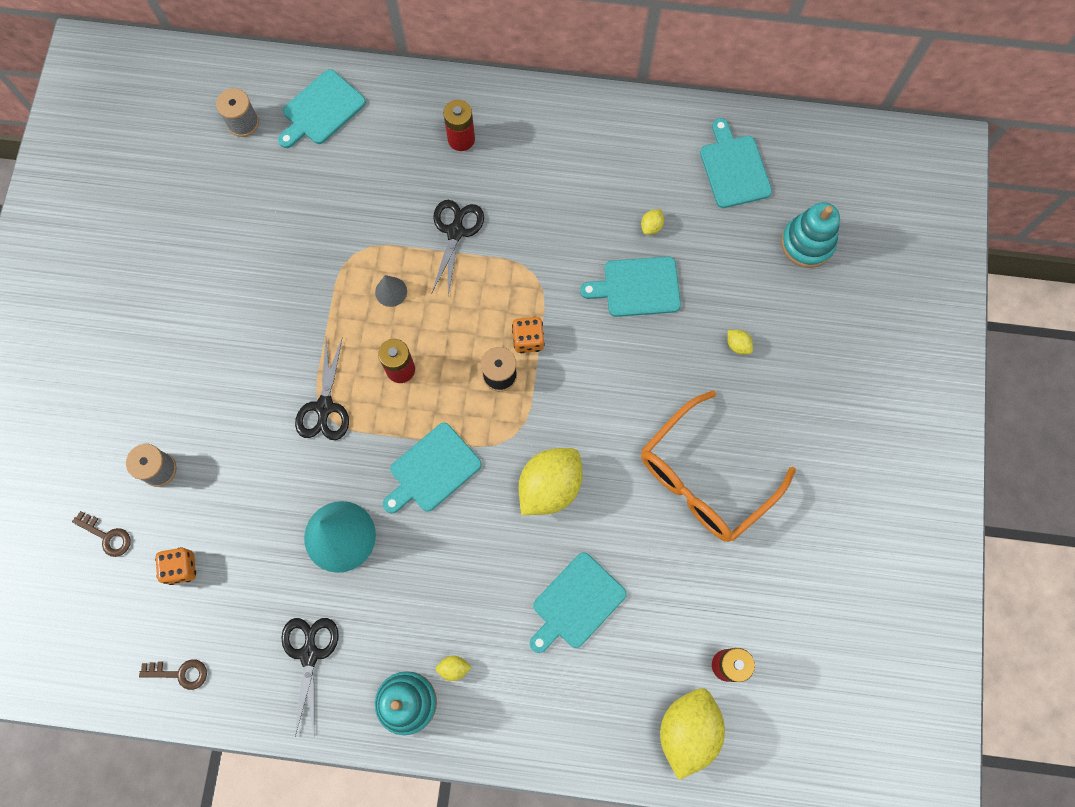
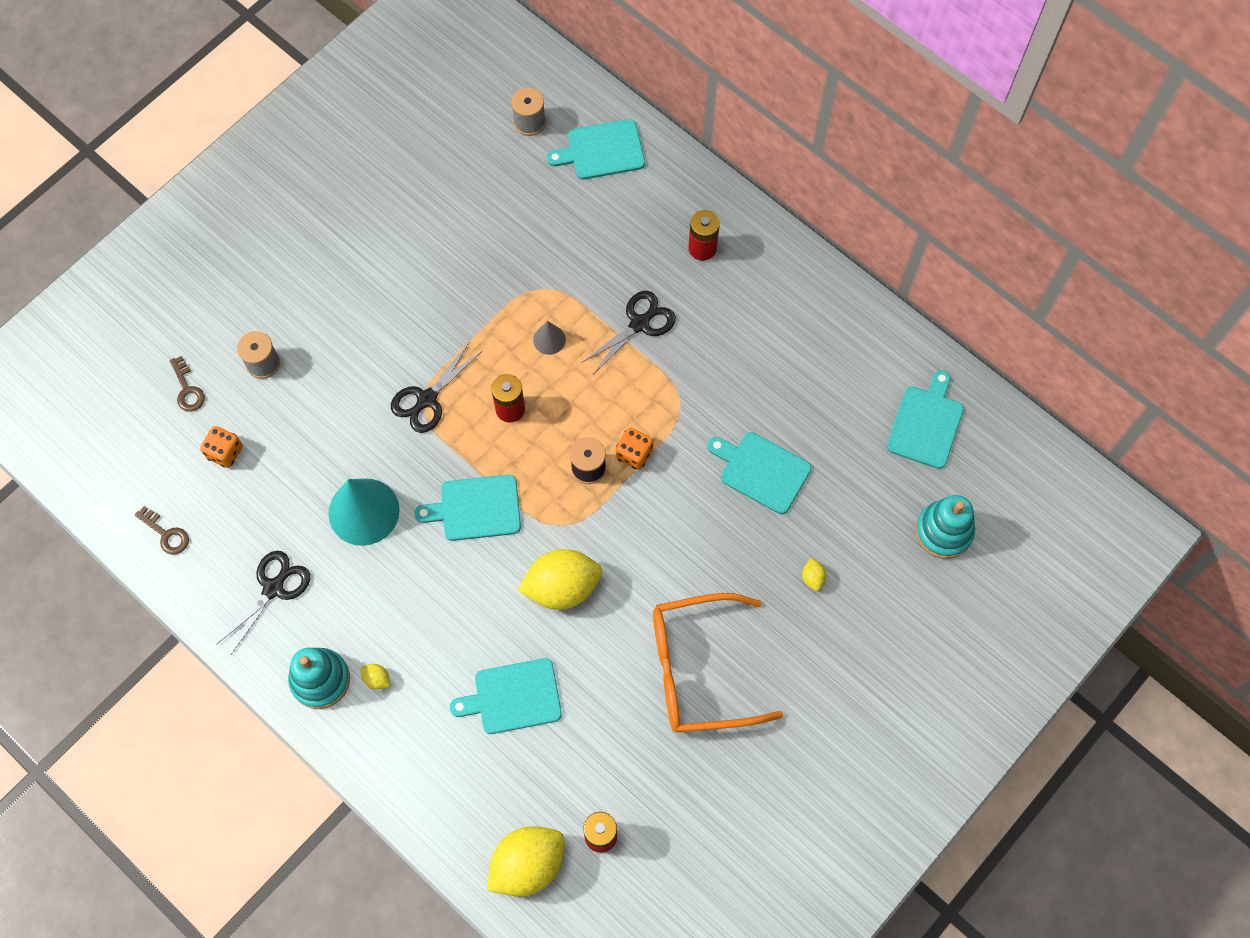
camera: 35 degrees right, 5 degrees down
yellow lemon [641,209,664,235] -> none

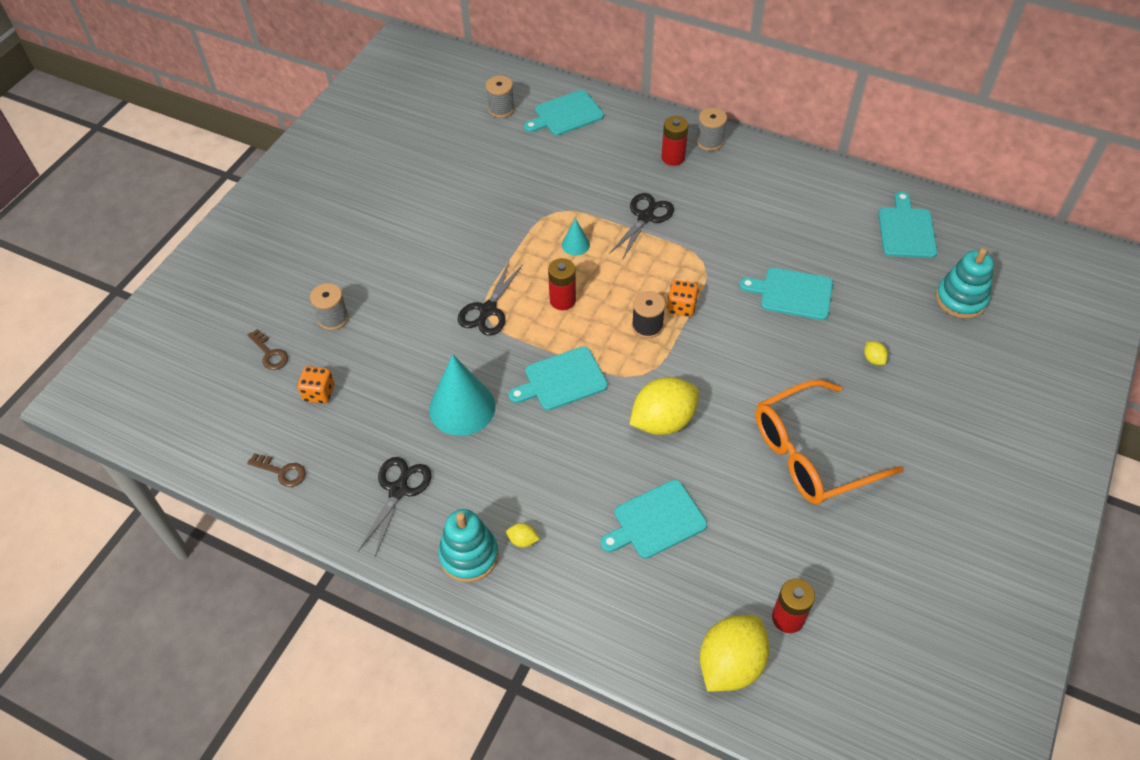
camera: 15 degrees left, 15 degrees down
grey cone [533,321,566,355] -> turquoise cone [562,218,590,255]
none -> grey spool [696,108,727,151]

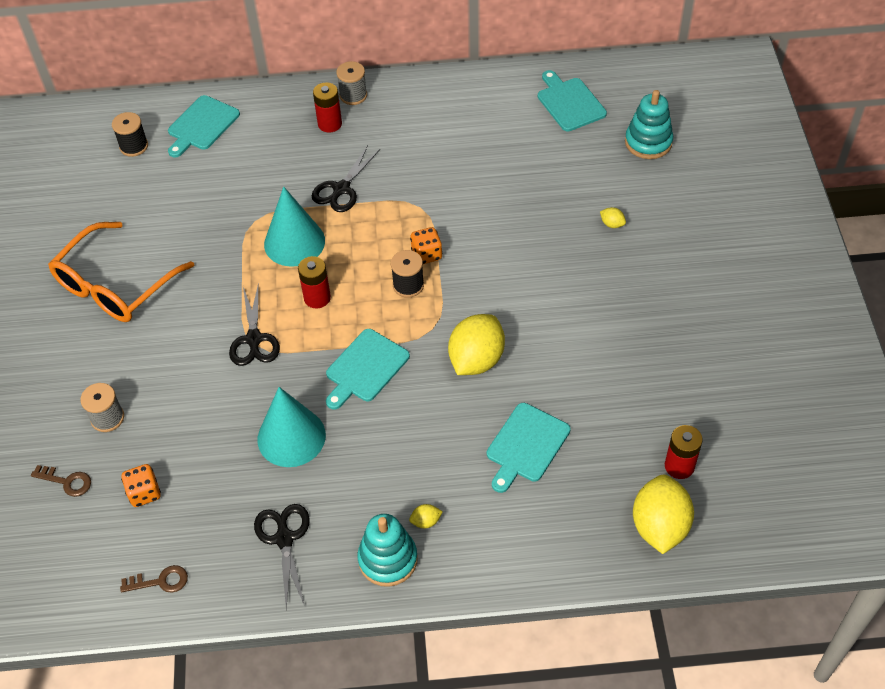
camera: 30 degrees left, 0 degrees up
grey spool [486,76,515,118] -> black spool [112,112,148,157]
turquoise cone [562,218,590,255] -> turquoise cone [264,186,325,267], size x2.09
black scissors [609,193,674,260] -> black scissors turned 150 degrees counterclockwise [312,145,380,212]
turquoise cutting board [739,268,833,320] -> none
orange glasses [755,380,903,505] -> orange glasses moved to [48,222,195,322]

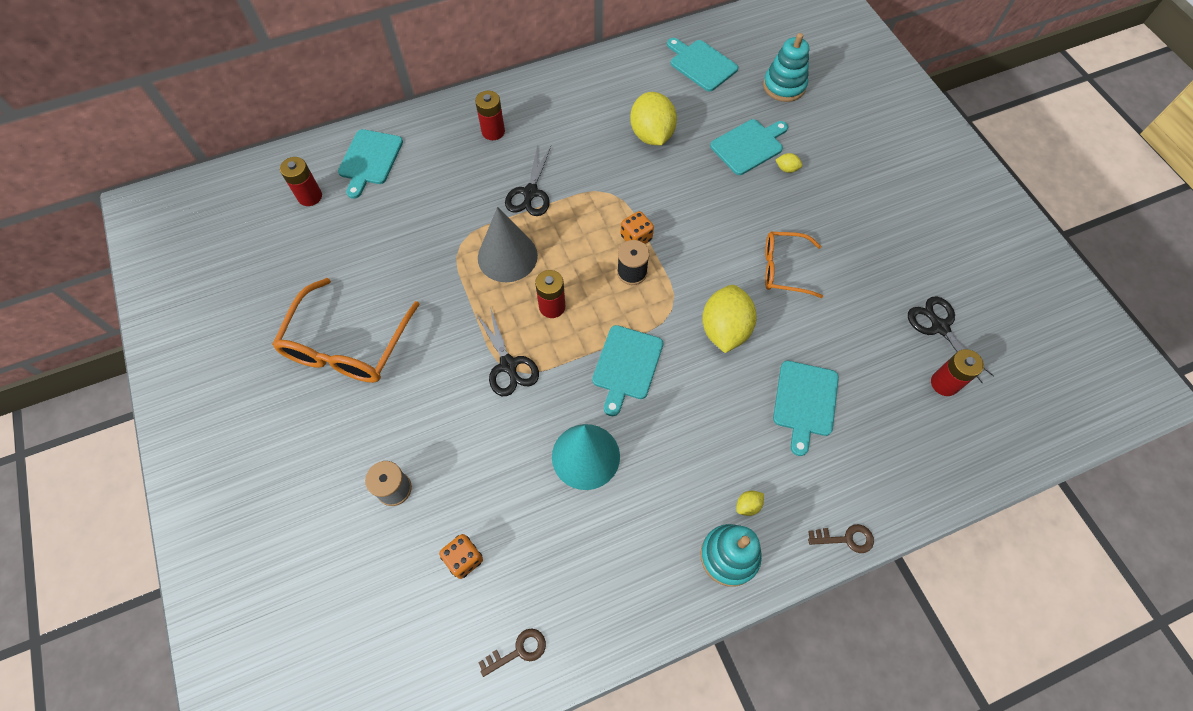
camera: 20 degrees left, 10 degrees up
brown key [31,465,91,497] -> brown key moved to [808,524,874,553]
black spool [112,112,148,157] -> red battery [280,157,322,206]
black scissors [254,504,310,609] -> black scissors moved to [908,296,994,384]
turquoise cone [264,186,325,267] -> grey cone [478,207,538,282]
grey spool [336,61,367,105] -> none
yellow lemon [633,475,694,554] -> yellow lemon moved to [630,92,677,145]
none -> turquoise cutting board [710,119,788,175]
none -> orange glasses [765,232,823,298]

